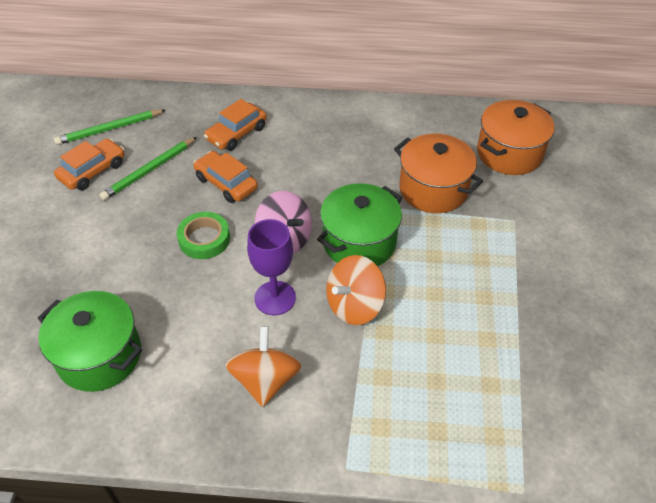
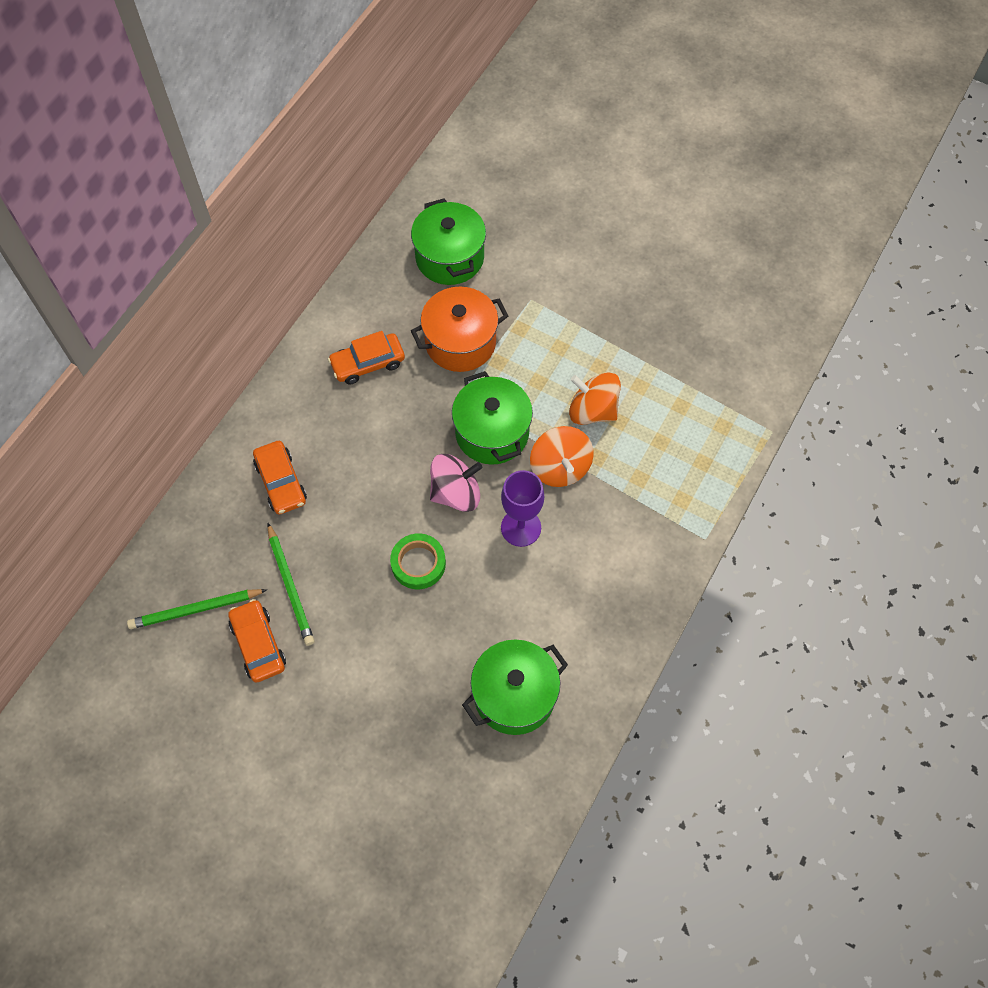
camera: 65 degrees left, 15 degrees up
green pencil [54,110,166,145] -> green pencil turned 75 degrees clockwise [127,589,267,629]
orange car [193,151,258,203] -> orange car moved to [328,331,405,385]
orange spinning top [225,326,301,407] -> orange spinning top moved to [569,372,621,425]
orange pot [477,100,555,175] -> green pot [411,198,486,285]

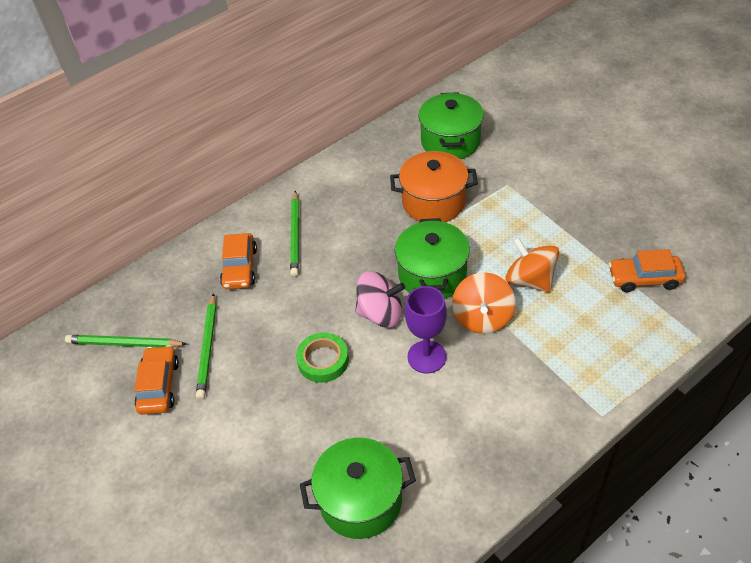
camera: 25 degrees right, 15 degrees down
orange car [328,331,405,385] -> orange car moved to [609,249,685,292]
none -> green pencil [290,191,299,277]

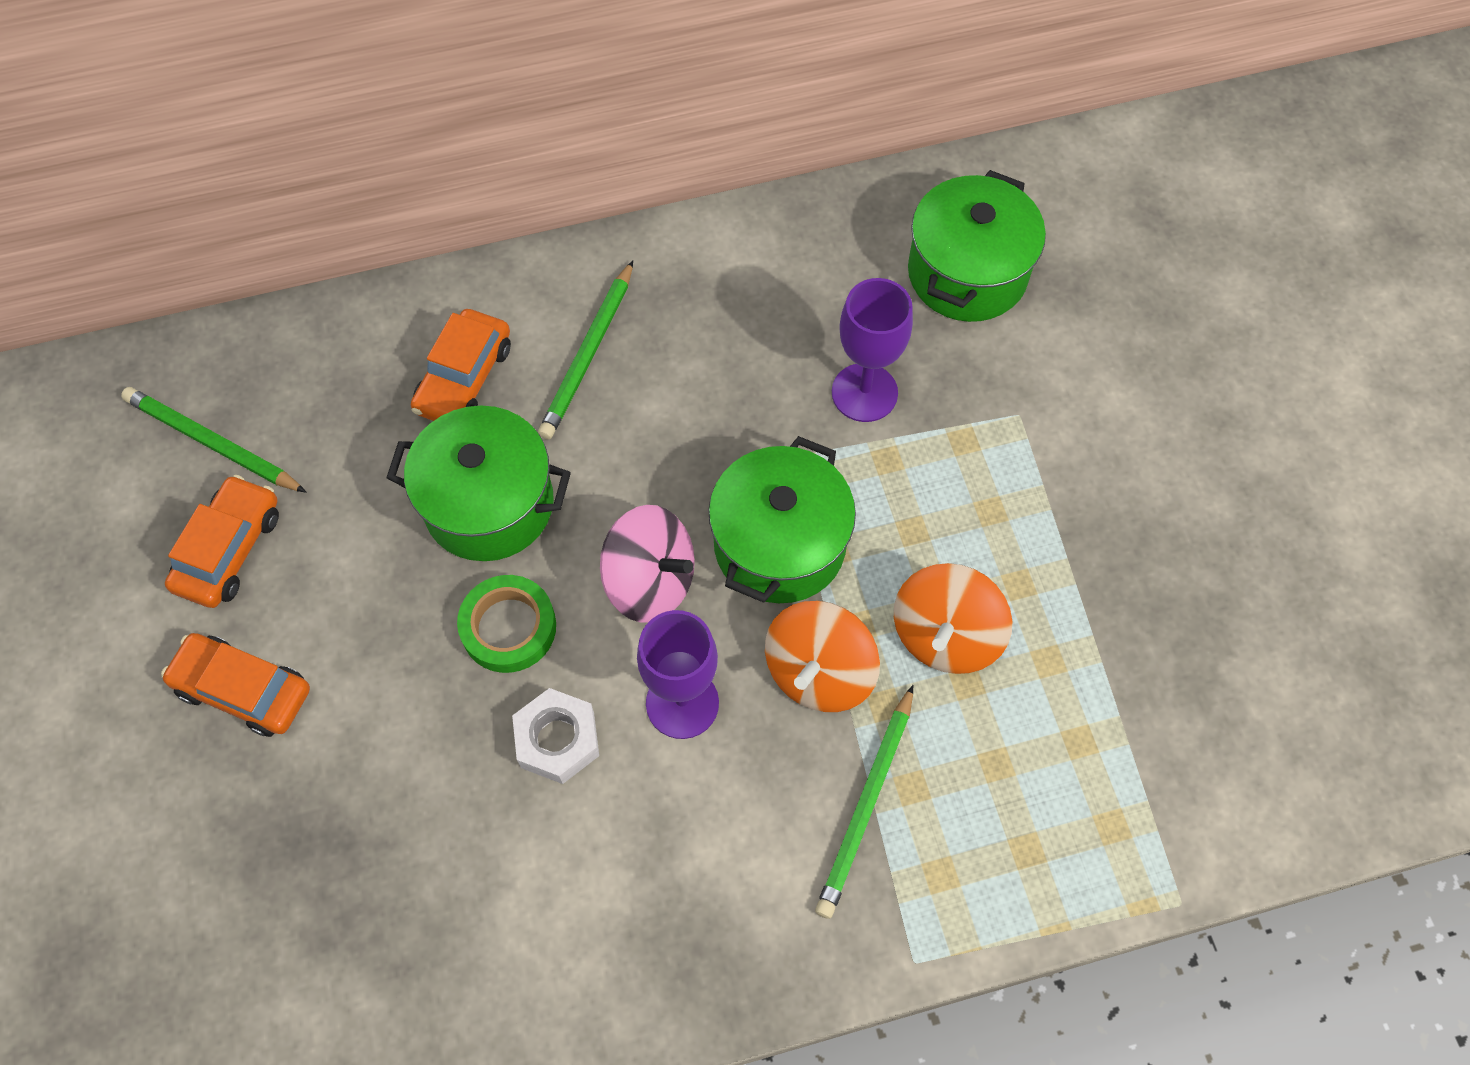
camera: 20 degrees right, 15 degrees up
green pencil [196,293,216,399] -> green pencil moved to [815,685,913,919]
green pot [300,438,416,539] -> green pot moved to [386,406,571,561]
orange pot [390,151,478,222] -> purple goblet [832,278,913,422]
orange spinning top [506,237,559,292] -> orange spinning top turned 135 degrees counterclockwise [894,563,1012,674]
orange car [609,249,685,292] -> orange car moved to [161,633,310,737]
none -> white nut [512,688,599,784]

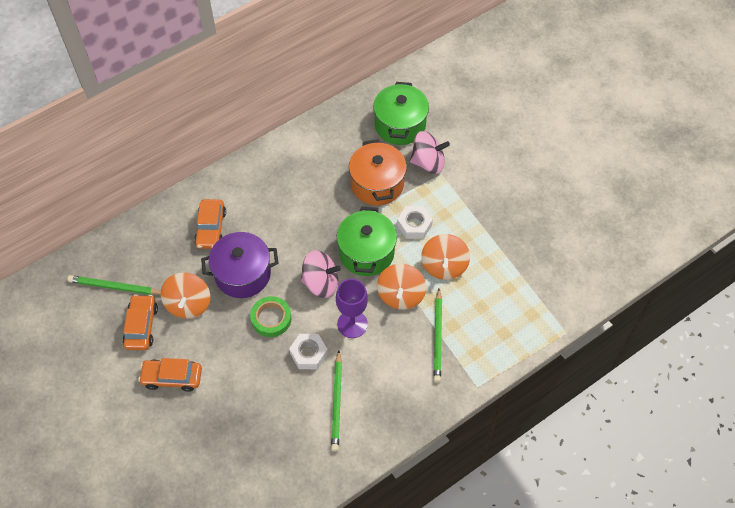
camera: 20 degrees left, 5 degrees down
green pot [386,406,571,561] -> purple pot [201,232,279,298]
green pencil [538,261,633,440] -> green pencil moved to [331,351,342,452]
purple goblet [832,278,913,422] -> orange pot [349,139,407,206]
none -> orange spinning top [161,272,210,319]
none -> white nut [397,206,433,239]
none -> pink spinning top [410,131,450,174]

